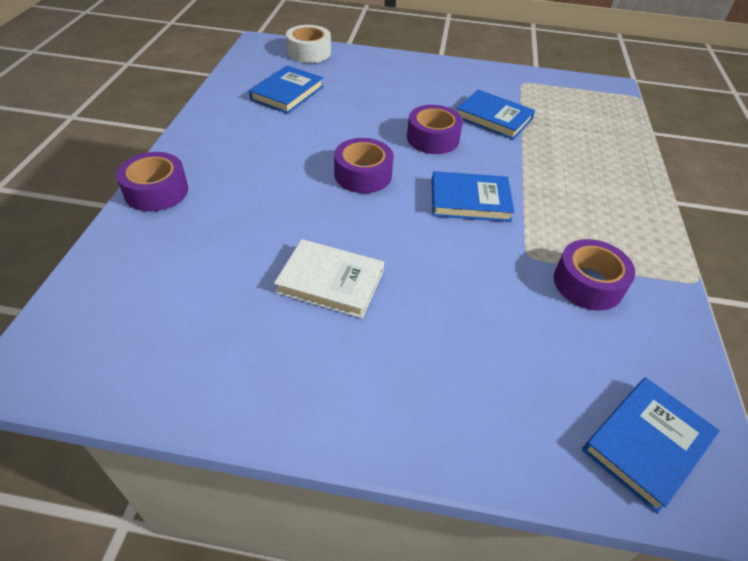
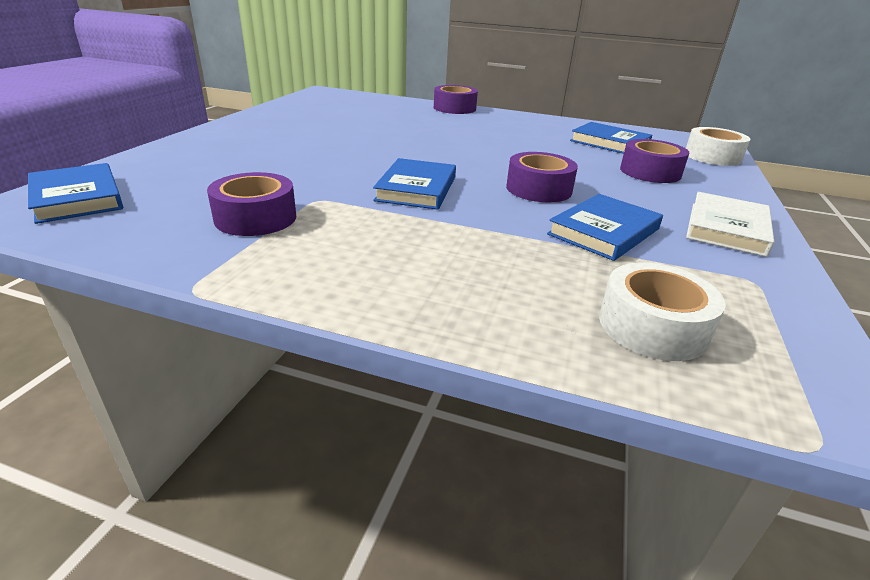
camera: 100 degrees right, 15 degrees down
white book [274,239,384,318] -> white book moved to [686,192,774,257]
purple tape [334,138,394,193] -> purple tape moved to [620,139,689,183]
none -> white tape [599,262,726,361]

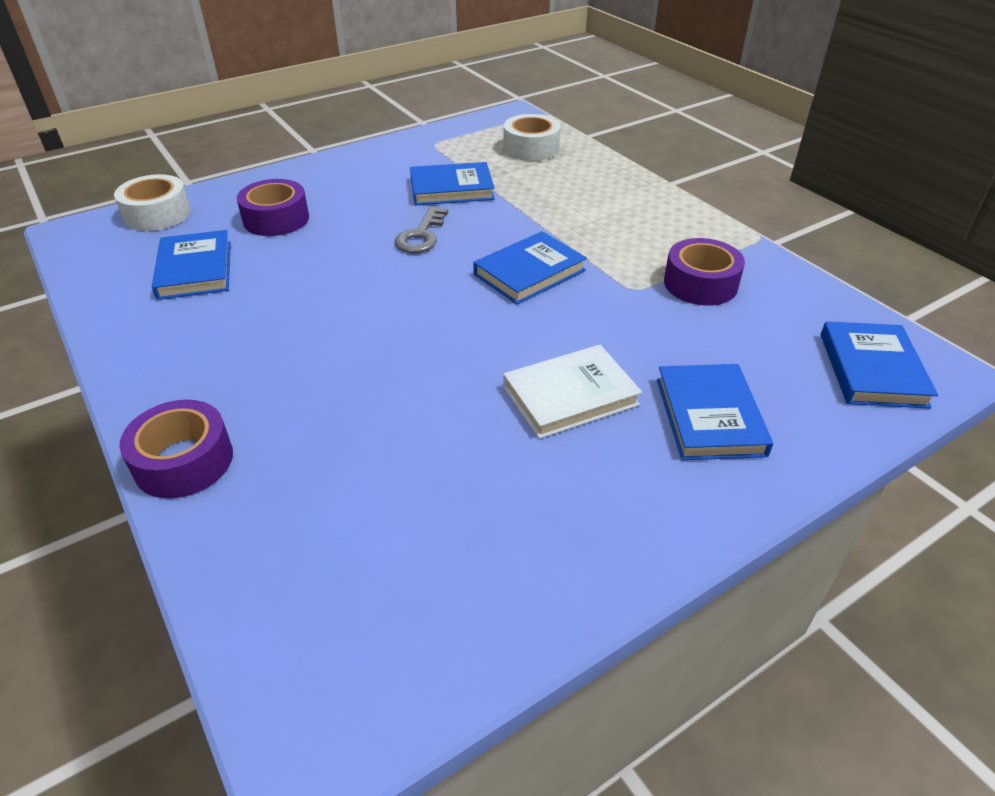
camera: 140 degrees left, 10 degrees up
purple tape [506,152,578,202] -> grey key [395,206,448,253]
white book [686,192,774,257] -> white book moved to [503,345,642,439]
none -> blue book [657,364,773,460]

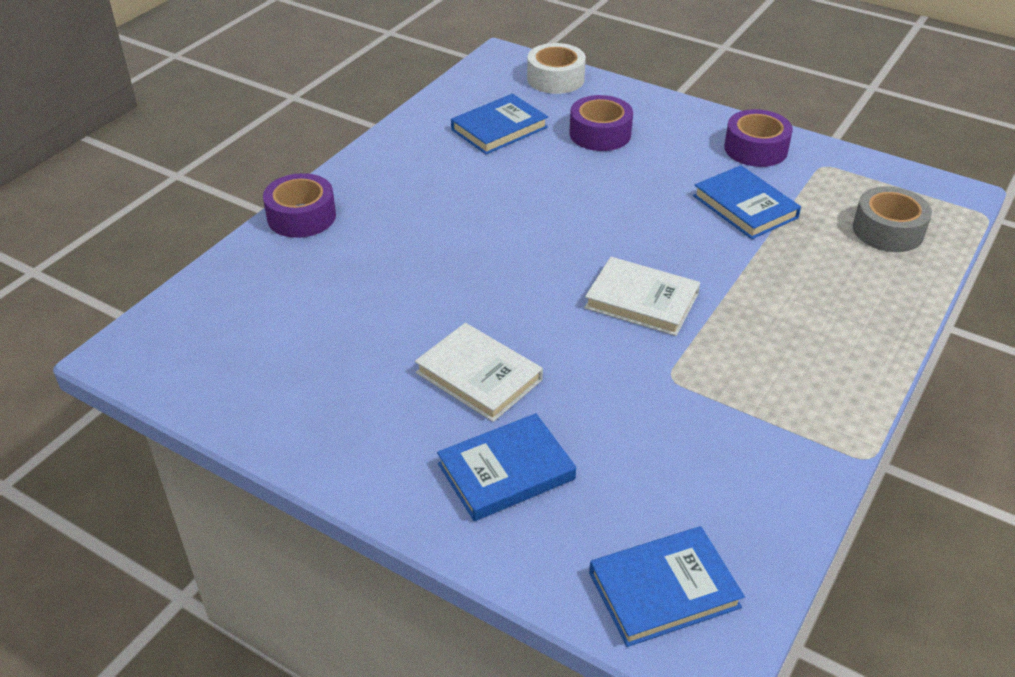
camera: 65 degrees right, 0 degrees up
grey key [395,206,448,253] -> none
blue book [473,231,587,304] -> white book [584,257,700,336]
white tape [504,114,560,161] -> grey tape [853,187,932,252]
purple tape [664,238,745,306] -> purple tape moved to [724,109,793,167]

